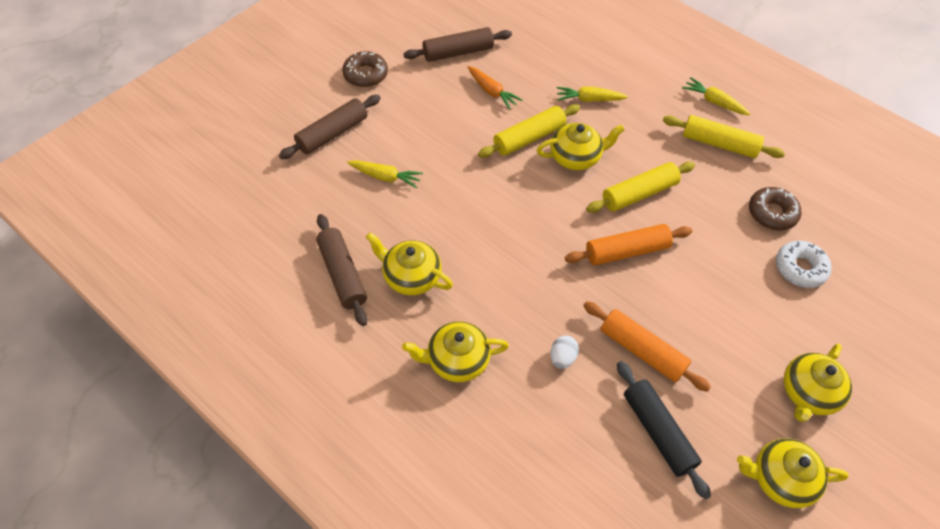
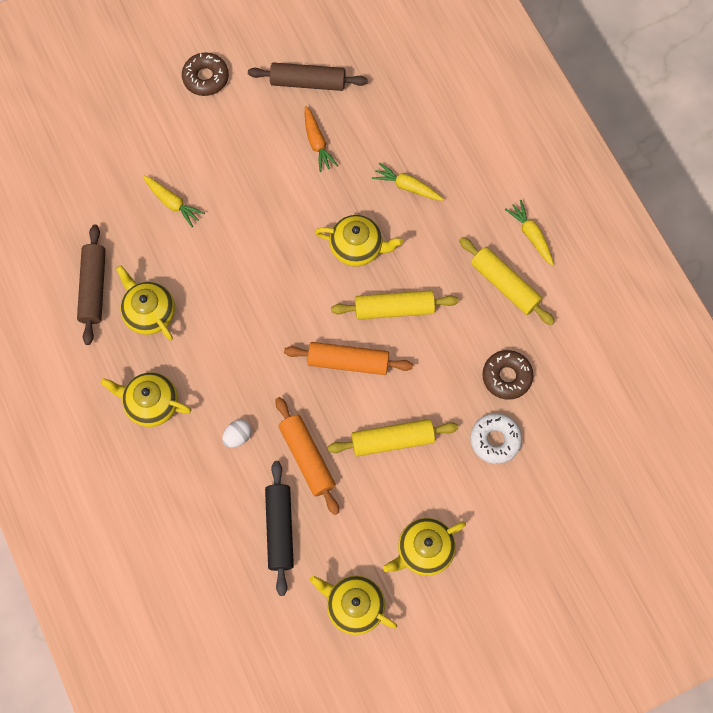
camera: 25 degrees right, 15 degrees up
brown rolling pin [279,95,381,159] -> none
yellow rolling pin [478,104,580,158] -> yellow rolling pin moved to [328,419,458,457]

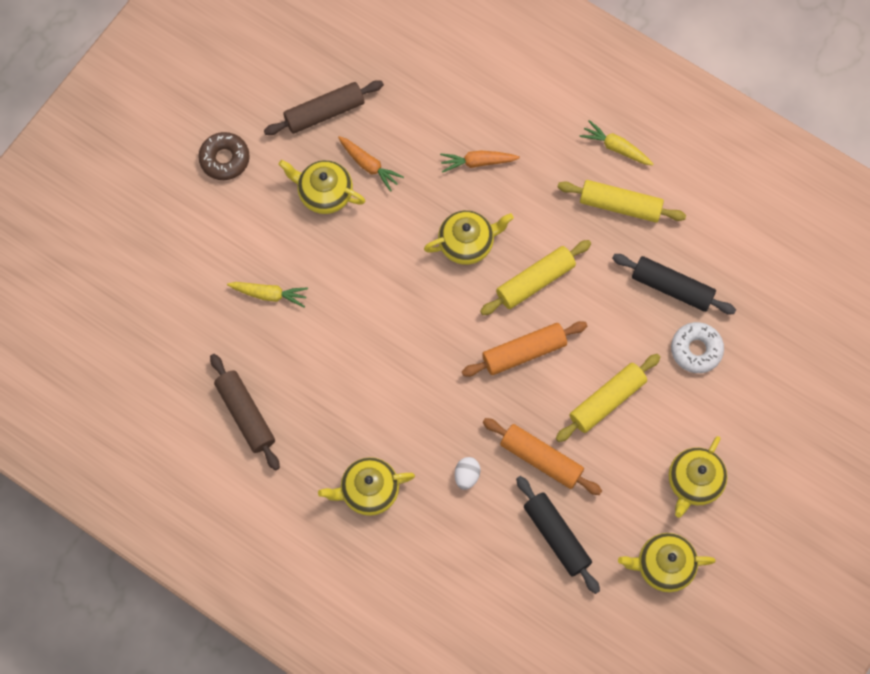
camera: 30 degrees left, 0 degrees up
yellow teapot [116,265,175,341] -> yellow teapot moved to [279,160,365,214]
yellow carrot [372,162,444,201] -> orange carrot [440,151,520,173]
brown donut [482,350,533,400] -> black rolling pin [612,254,736,314]

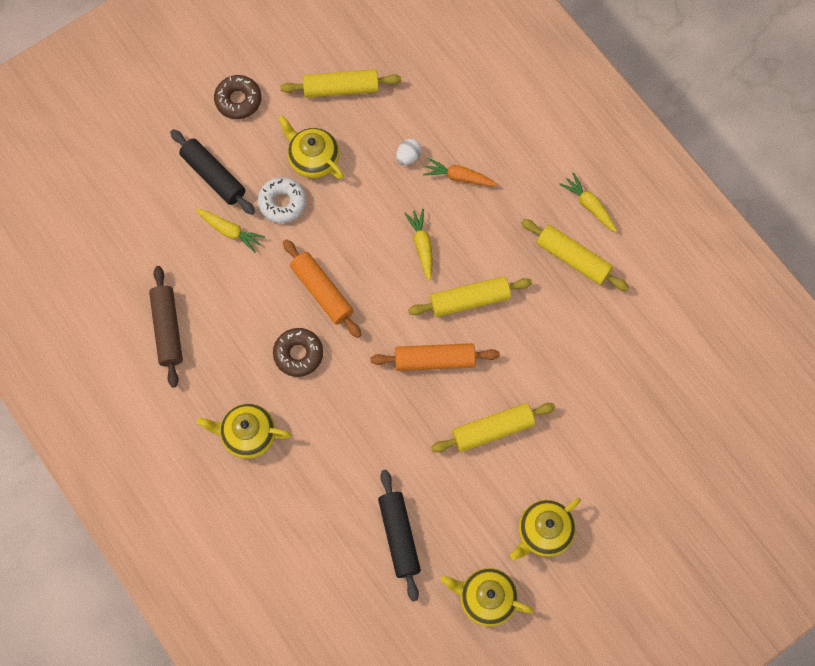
camera: 20 degrees right, 0 degrees up
brown rolling pin [264,80,384,135] -> yellow rolling pin [280,69,401,98]
orange carrot [338,136,404,192] -> none
yellow teapot [424,210,514,265] -> yellow carrot [404,209,433,281]
white egg [455,457,480,490] -> white egg moved to [396,139,422,165]
orange rolling pin [483,418,602,495] -> orange rolling pin moved to [283,239,361,338]
black rolling pin [612,254,736,314] -> black rolling pin moved to [170,129,255,215]
white donut [671,322,724,373] -> white donut moved to [257,177,306,223]
none -> brown donut [273,328,323,377]

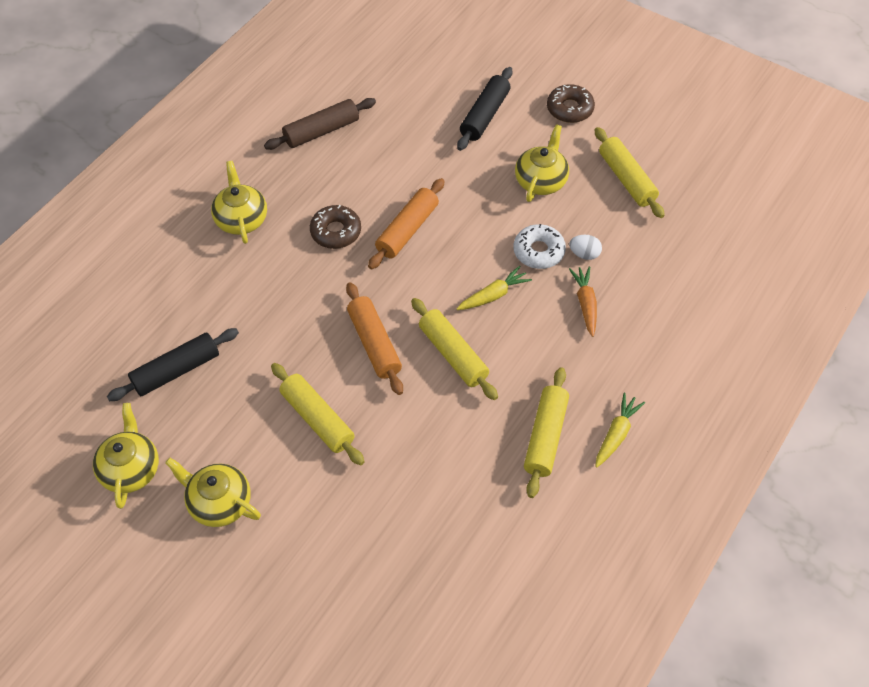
camera: 70 degrees right, 15 degrees down
yellow carrot [196,209,265,253] -> none
white donut [257,177,306,223] -> white donut moved to [513,224,566,269]

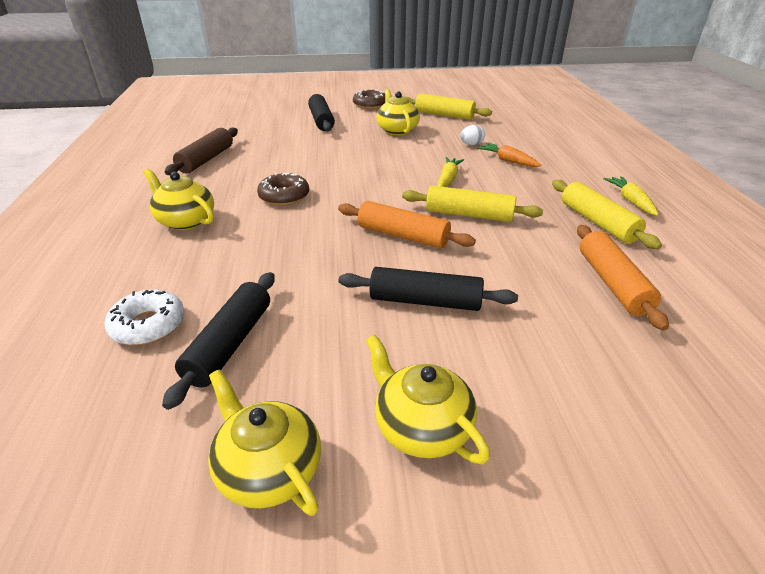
camera: 40 degrees left, 20 degrees down
yellow teapot [165,458,261,527] -> yellow teapot turned 60 degrees clockwise [366,335,490,464]
yellow rolling pin [271,363,365,465] -> black rolling pin [339,267,518,311]
orange rolling pin [368,178,445,269] -> orange rolling pin moved to [577,225,669,331]
white donut [513,224,566,269] -> white donut moved to [105,289,185,345]

